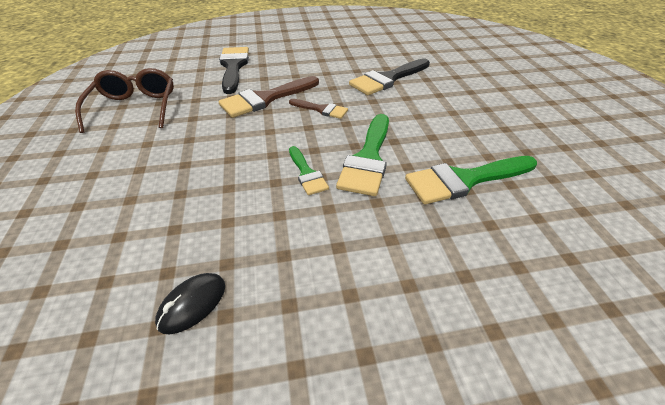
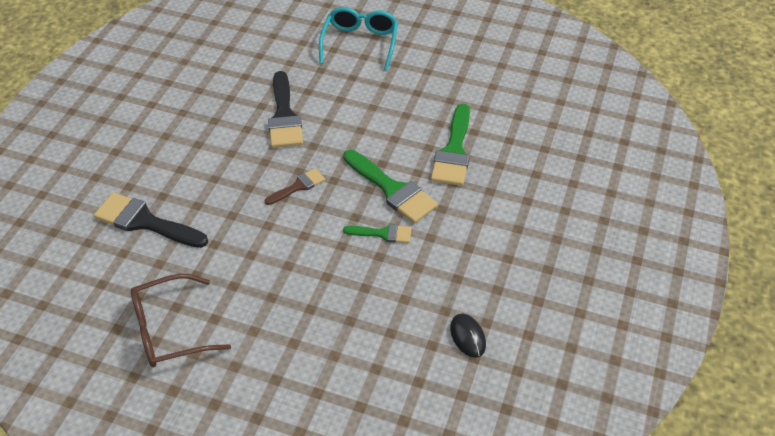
camera: 60 degrees left, 5 degrees up
brown glasses [75,68,174,133] -> brown glasses turned 45 degrees counterclockwise [131,274,231,367]
brown brush [219,76,319,118] -> none
none -> turquoise glasses [319,7,398,70]

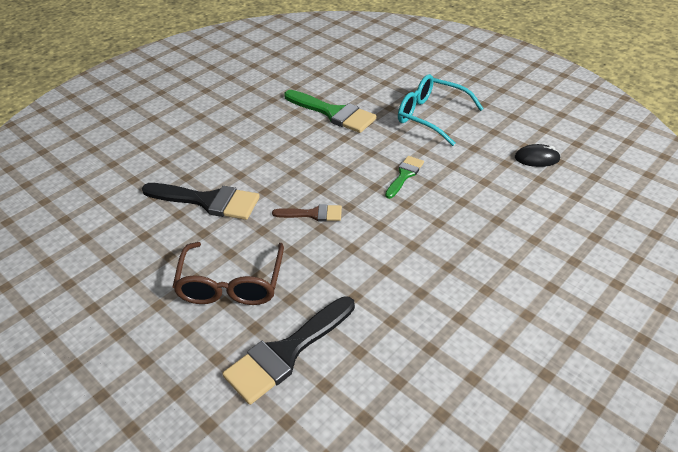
camera: 65 degrees left, 5 degrees down
brown glasses [131,274,231,367] -> brown glasses moved to [173,242,284,305]
brown brush [264,168,325,205] -> brown brush turned 105 degrees clockwise [272,204,342,221]
turquoise glasses [319,7,398,70] -> turquoise glasses moved to [398,74,484,146]
green brush [343,150,438,223] -> none

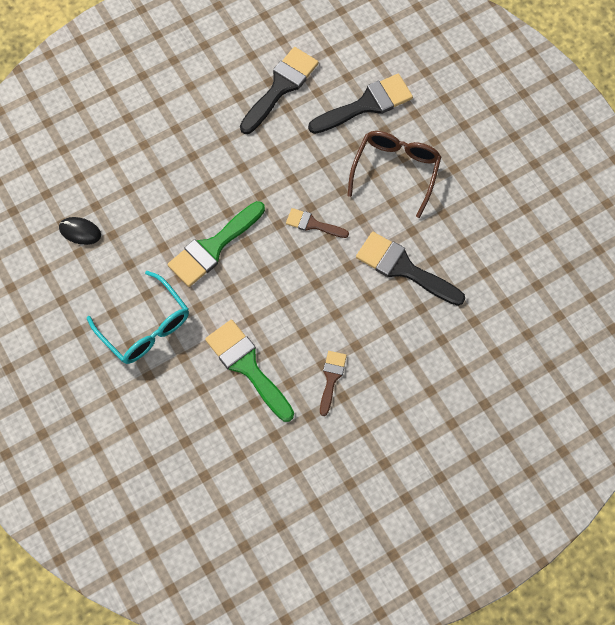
camera: 165 degrees left, 25 degrees up
green brush [385,156,424,199] -> green brush [168,201,265,287], size x1.80
none -> black brush [240,47,319,134]
none -> brown brush [320,351,347,416]

